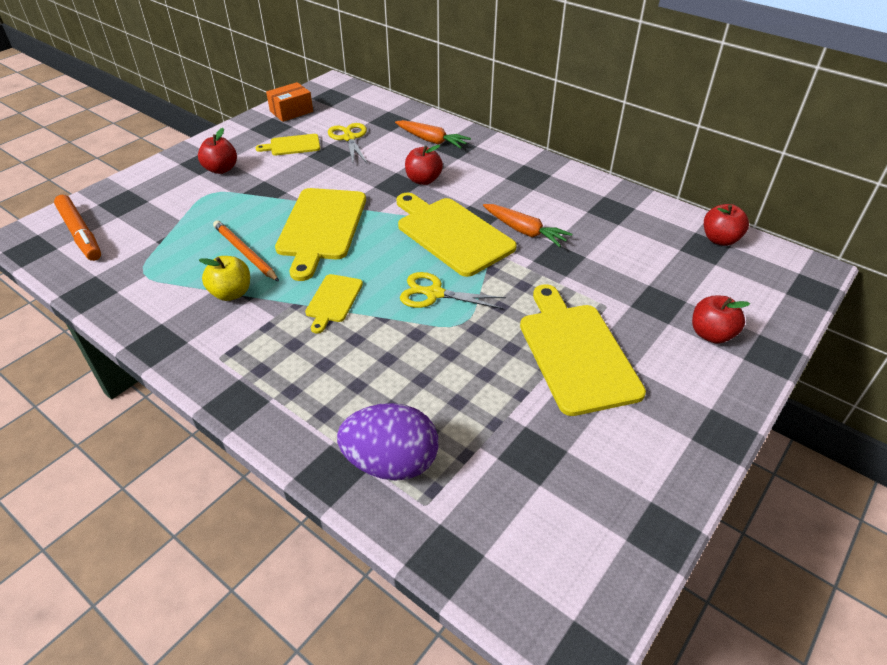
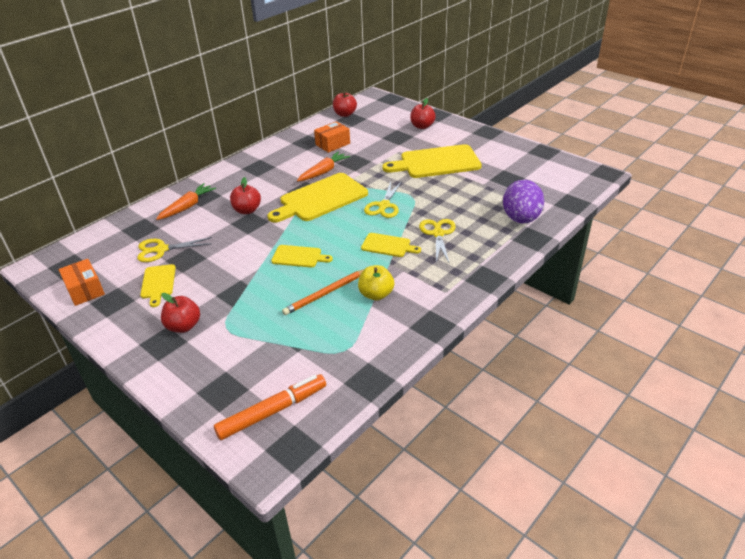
camera: 85 degrees left, 5 degrees down
yellow cutting board [275,188,366,281] -> yellow cutting board [271,245,333,268], size x0.51
none -> orange box [314,121,350,153]
none -> yellow scissors [419,219,456,264]

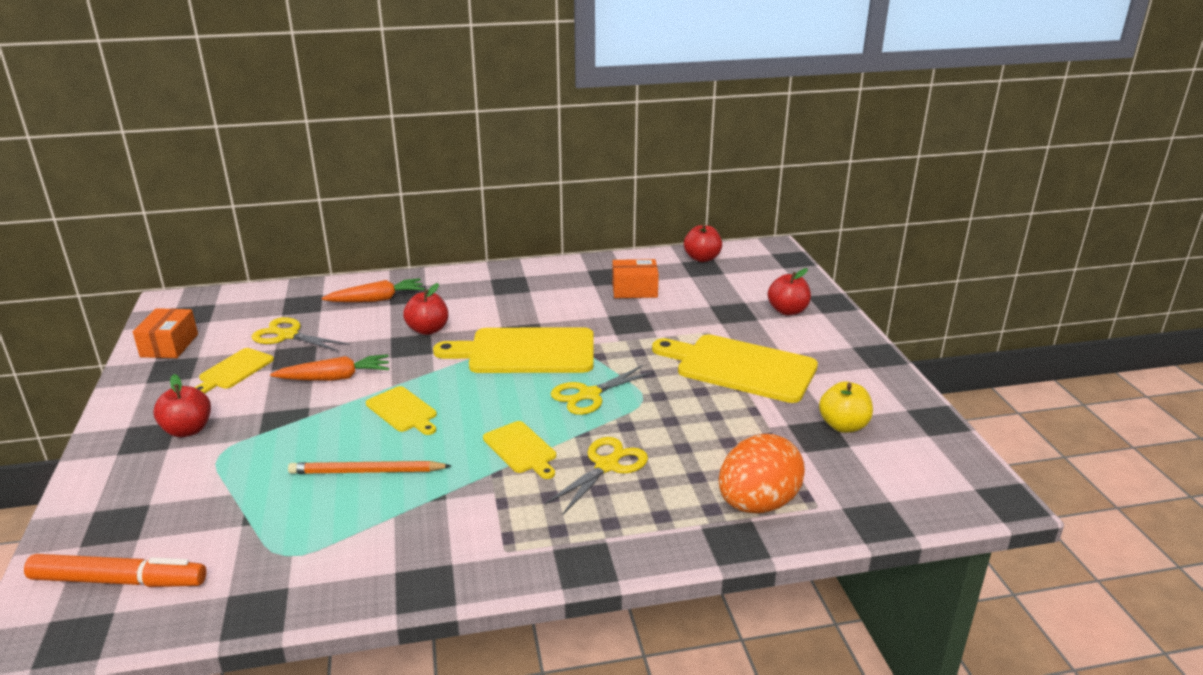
camera: 35 degrees right, 10 degrees down
orange carrot [297,151,350,181] -> orange carrot moved to [270,354,389,381]
yellow apple [358,265,394,301] -> yellow apple moved to [819,381,873,433]
purple egg [503,180,544,223] -> orange egg [719,434,805,513]

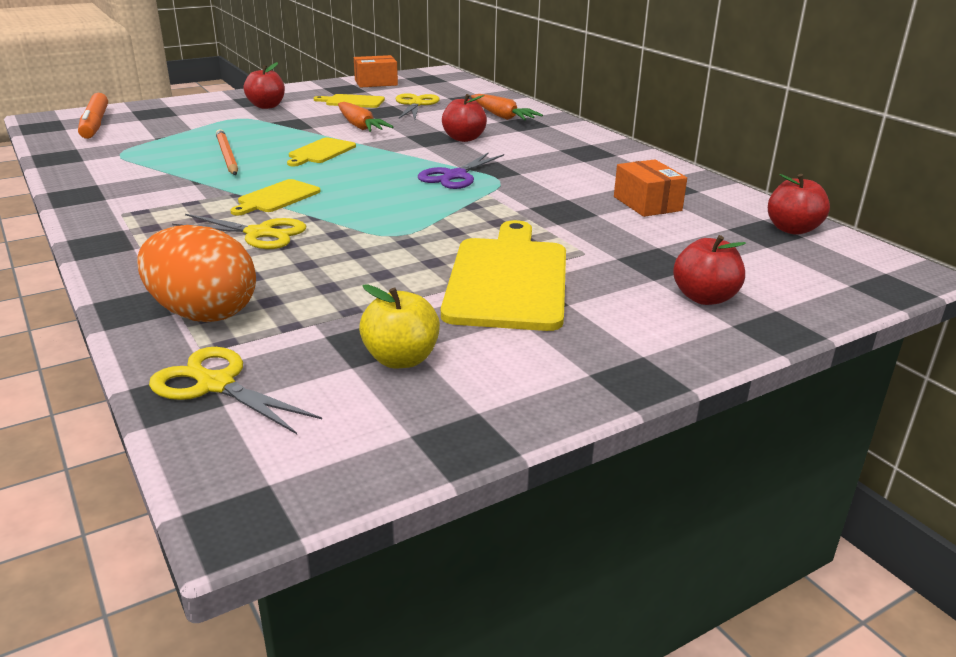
camera: 70 degrees right, 0 degrees up
yellow cutting board [433,327,594,373] -> purple scissors [418,152,504,189]
yellow scissors [551,365,655,415] -> yellow scissors moved to [149,347,322,434]

